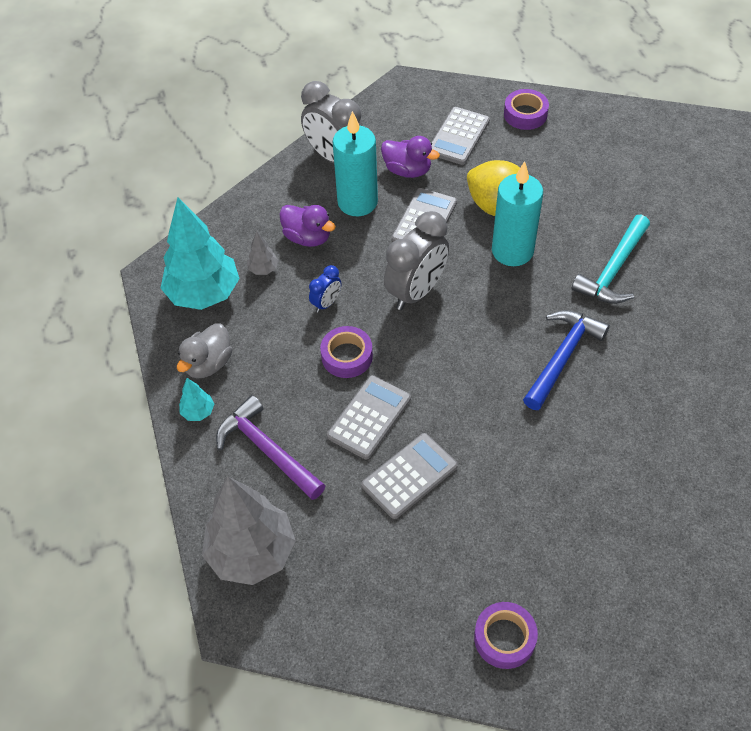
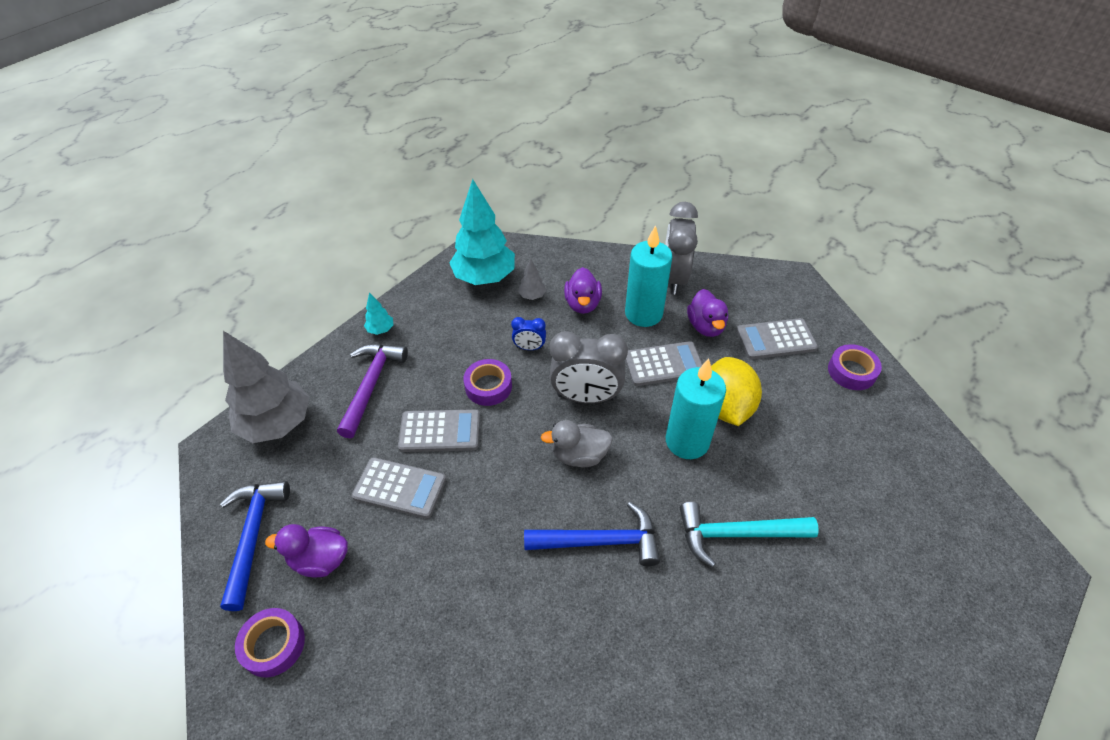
camera: 55 degrees right, 5 degrees down
grey duck [177,323,232,379] -> grey duck moved to [541,420,613,467]
none -> blue hammer [220,481,290,611]
none -> purple duck [265,524,348,577]

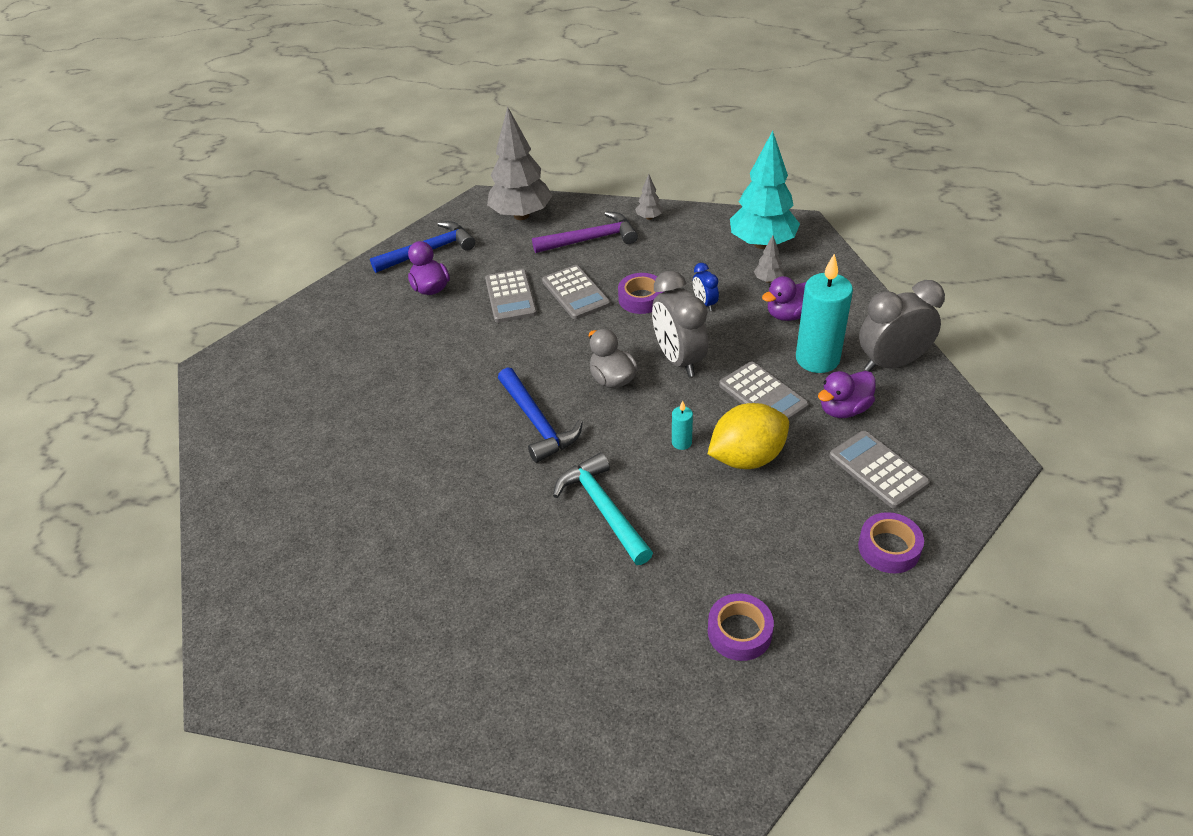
camera: 65 degrees right, 5 degrees down
purple tape [235,608,305,678] -> purple tape moved to [708,593,774,661]
turquoise tree [364,293,393,335] -> grey tree [635,174,663,220]
turquoise candle [666,359,726,459] -> turquoise candle [672,401,693,450], size x0.43

